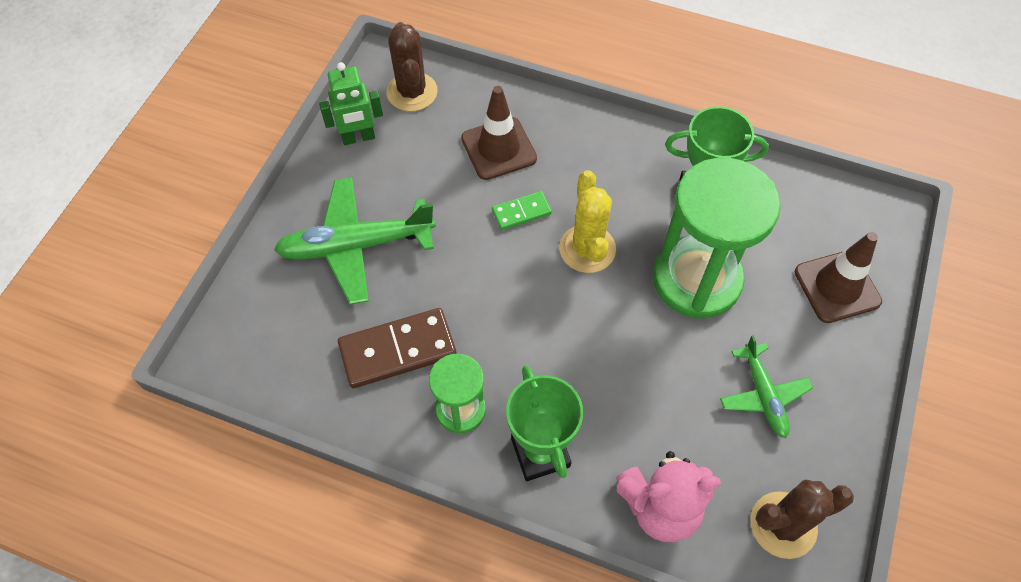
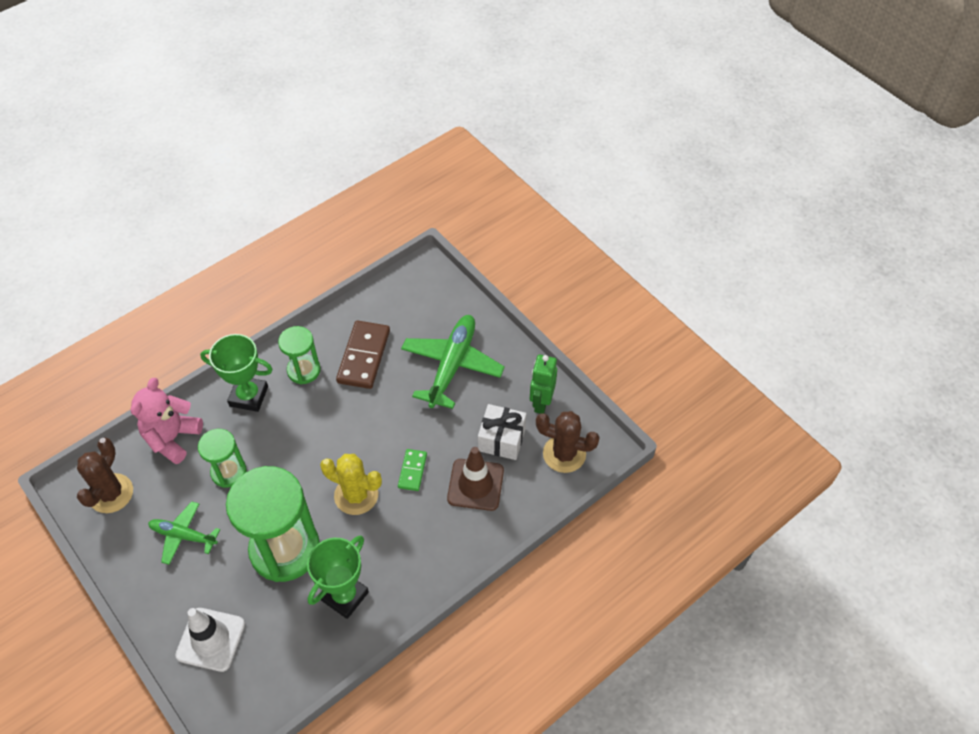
camera: 120 degrees right, 5 degrees down
brown traffic cone [795,232,882,323] -> white traffic cone [175,608,245,672]
none -> green hourglass [198,429,247,488]
none -> white gift [478,404,527,460]

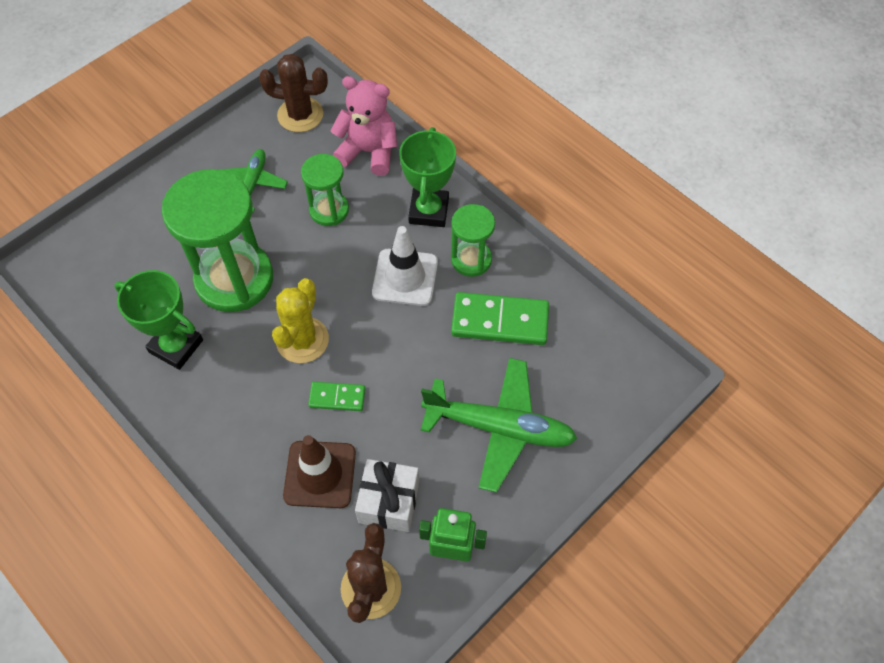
camera: 85 degrees right, 5 degrees up
white traffic cone [175,608,245,672] -> white traffic cone moved to [372,226,438,306]
brown domino [336,320,390,389] -> green domino [451,292,549,345]

